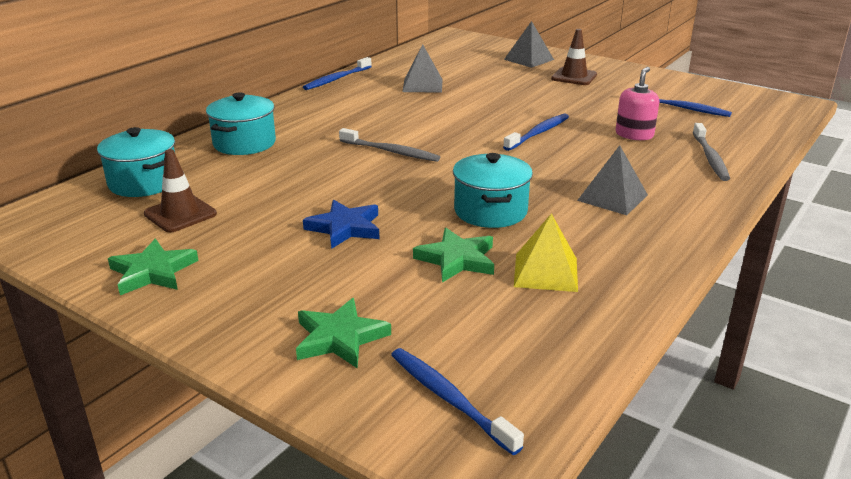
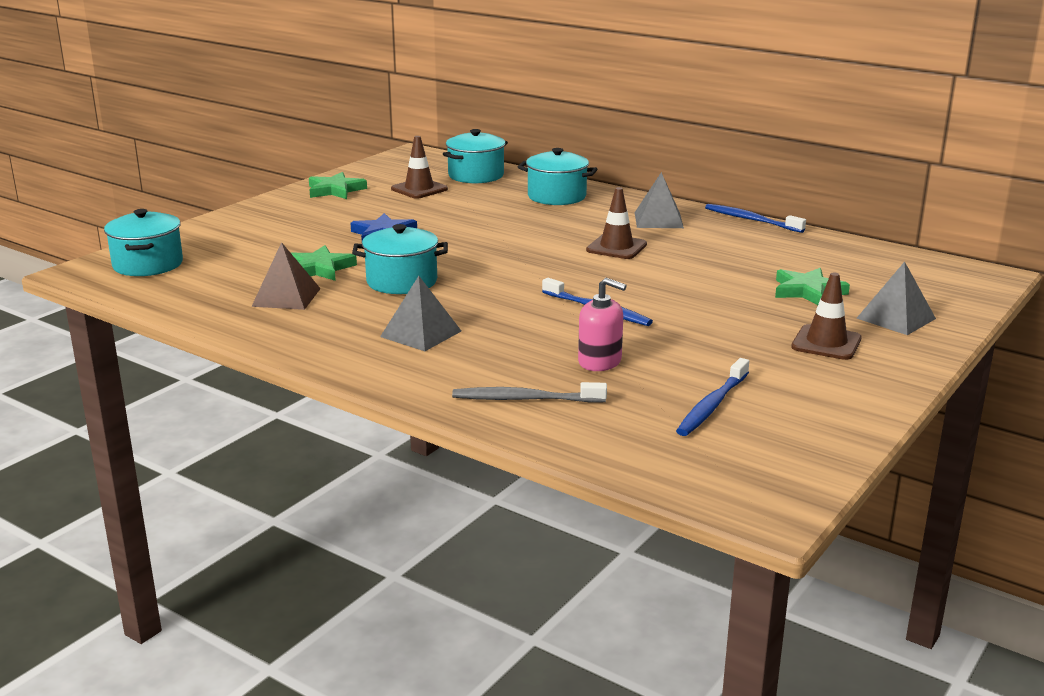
camera: 90 degrees right, 5 degrees down
green star [296,298,391,369] -> green star moved to [775,268,850,305]
grey toothbrush [339,128,440,162] -> none
blue toothbrush [391,348,524,455] -> turquoise pot [104,209,183,276]
grey pyramid [402,44,443,93] -> grey pyramid moved to [635,172,684,228]
yellow pyramid [514,213,578,292] -> brown pyramid [251,242,321,310]
none -> brown traffic cone [586,187,647,259]

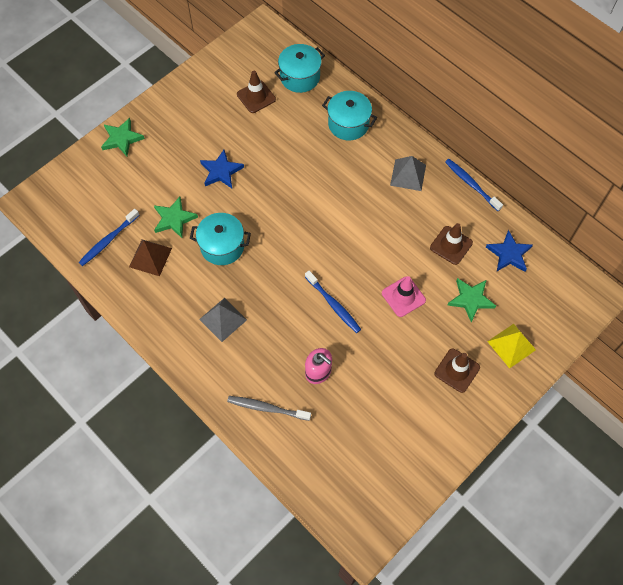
camera: 10 degrees right, 40 degrees up
turquoise pot [104,209,183,276] -> none
green star [309,172,367,199] -> green star moved to [101,118,145,156]
brown traffic cone [586,187,647,259] -> brown traffic cone moved to [430,223,473,265]
blue toothbrush [676,358,749,436] -> blue toothbrush moved to [78,209,140,266]
grey pyramid [856,261,936,335] -> yellow pyramid [487,324,536,369]
none -> pink traffic cone [382,276,426,317]
none -> blue star [486,230,533,272]

